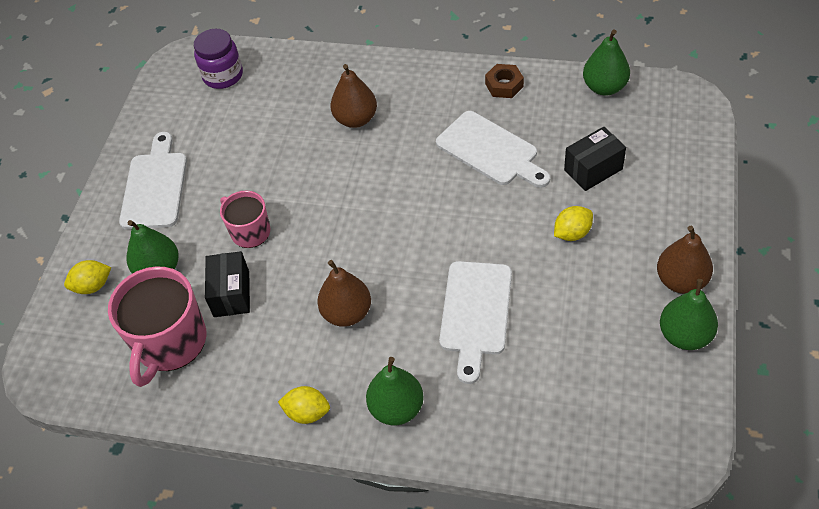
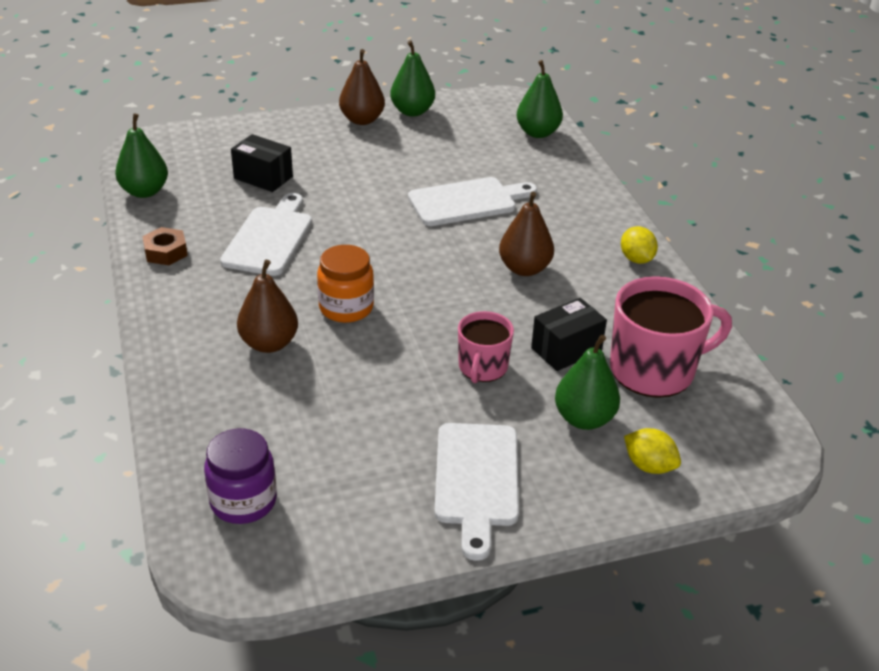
camera: 125 degrees left, 15 degrees down
white cutting board [119,132,187,229] -> white cutting board turned 60 degrees counterclockwise [434,423,519,561]
green pear [366,357,424,425] -> green pear moved to [516,60,563,138]
yellow lemon [554,206,593,241] -> none
none -> orange jar [317,245,374,323]

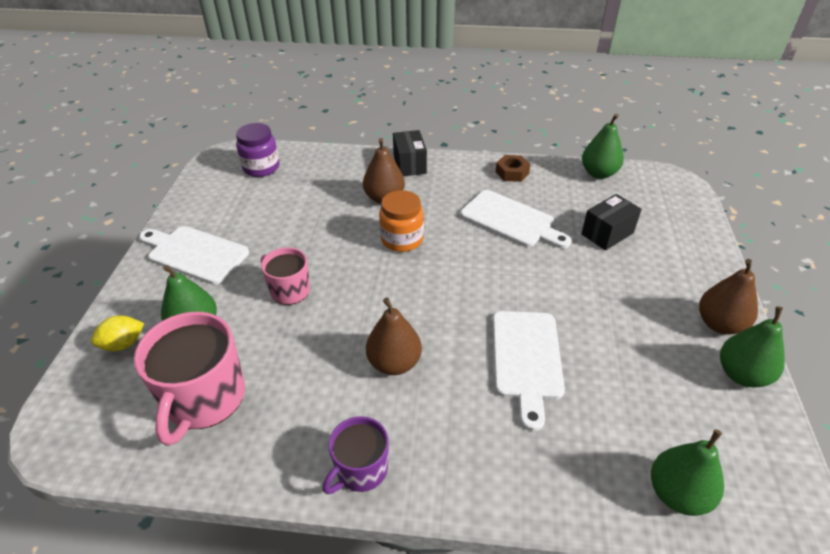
camera: 115 degrees right, 5 degrees up
black box [531,298,607,371] -> black box moved to [393,130,427,176]
yellow lemon [621,226,658,264] -> purple mug [322,416,389,494]

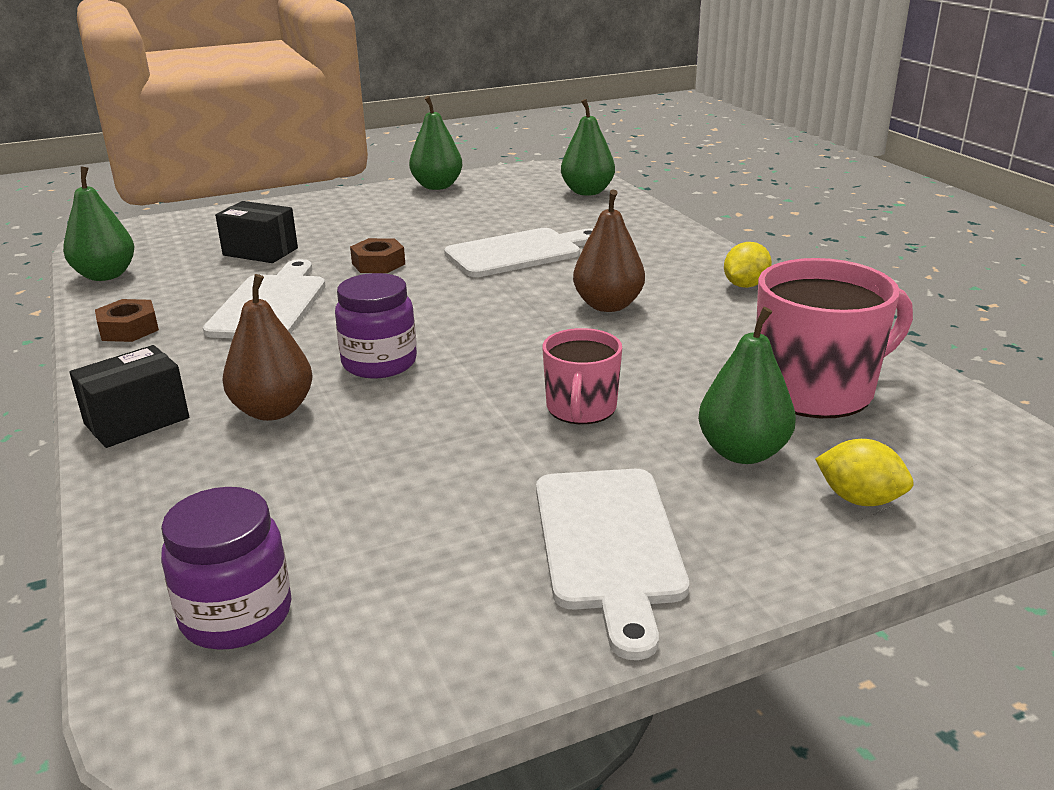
camera: 120 degrees left, 15 degrees down
purple mug [322,416,389,494] -> yellow lemon [724,242,772,288]
orange jar [379,190,424,252] -> purple jar [335,273,417,378]
brown pear [699,259,758,334] -> none
none -> brown nut [350,238,405,273]

